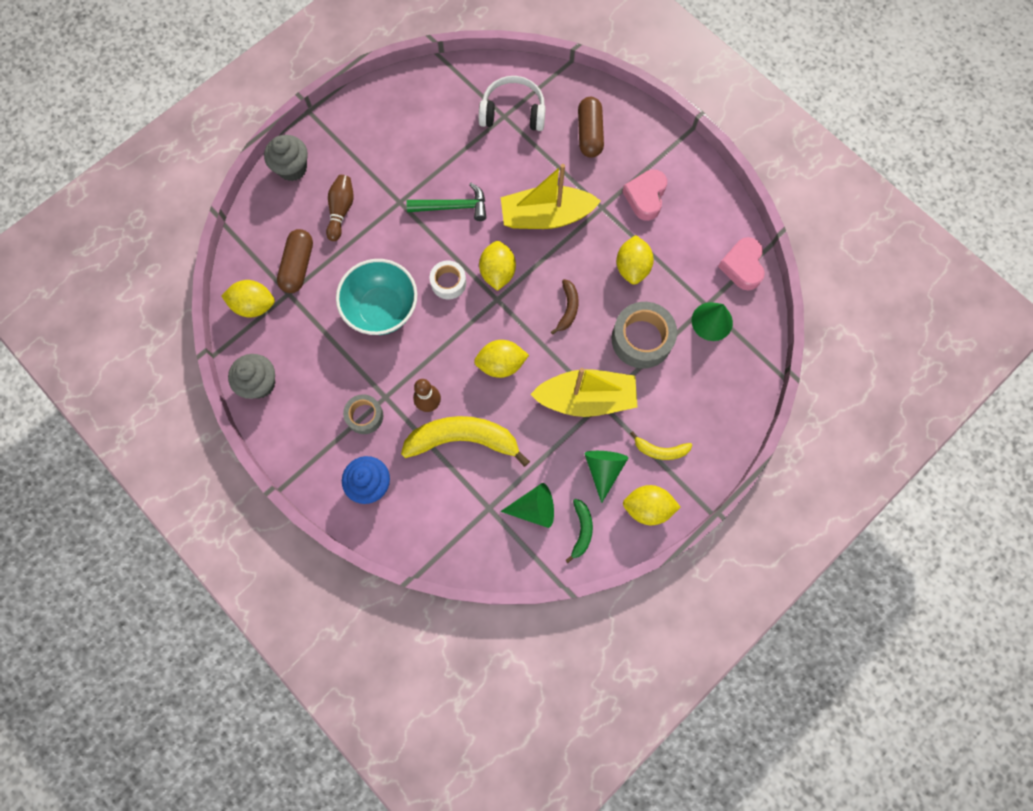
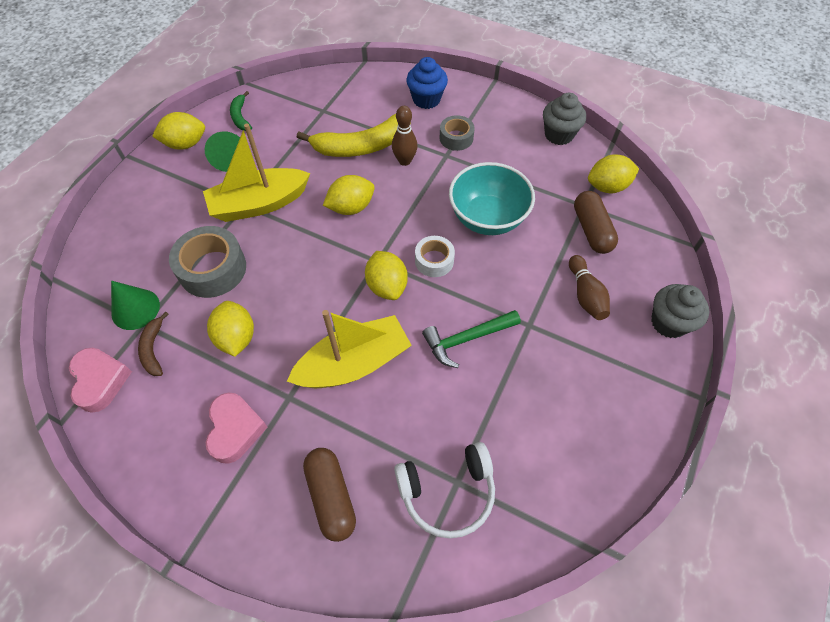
camera: 160 degrees right, 15 degrees down
green cone [500,483,554,528] -> none
brown banana [551,279,579,335] -> brown banana moved to [138,312,168,376]
yellow banana [630,431,692,460] -> none

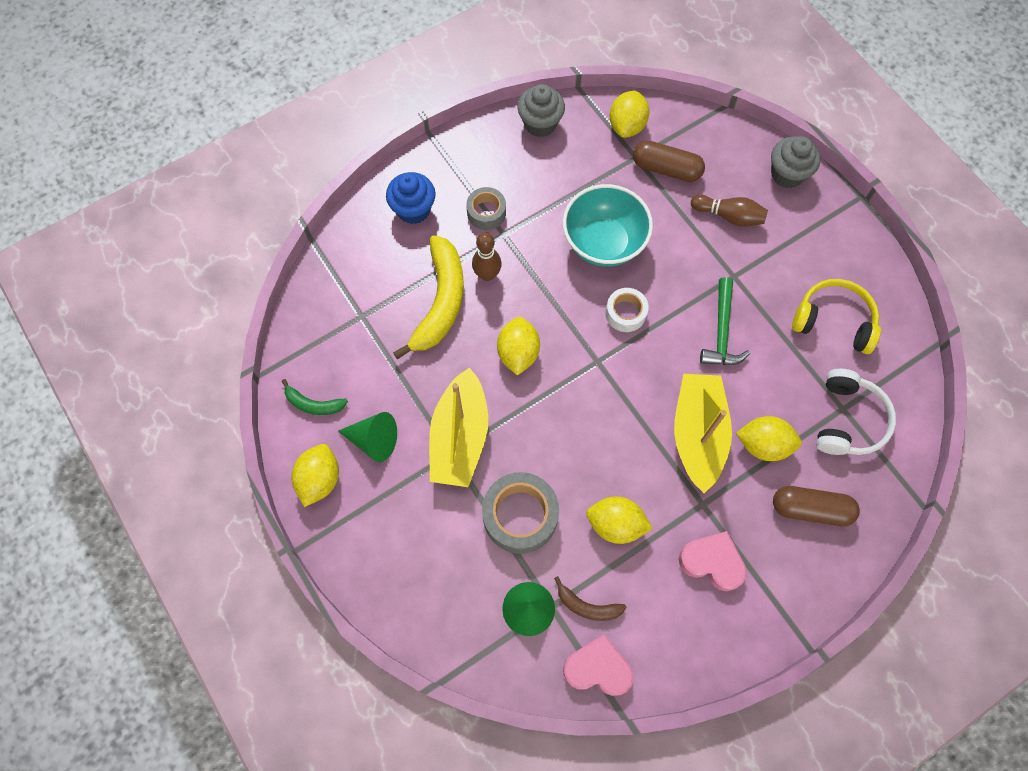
camera: 60 degrees left, 10 degrees up
yellow lemon [365,251,408,300] -> yellow lemon moved to [736,416,802,461]
none -> yellow headphones [792,279,881,354]

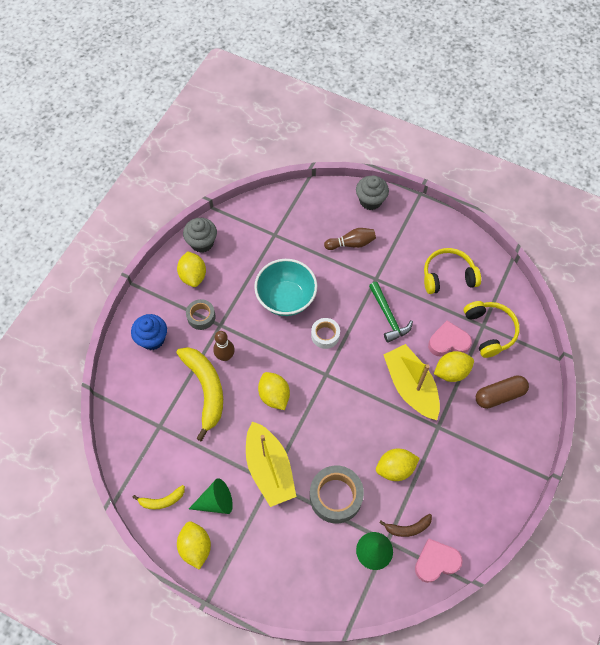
camera: 30 degrees left, 5 degrees down
green banana [282,379,348,415] -> yellow banana [132,485,185,510]
yellow lemon [610,91,649,138] -> yellow lemon moved to [177,251,206,287]
brown capsule [633,140,705,182] -> none
pink heart [679,531,747,591] -> pink heart moved to [428,321,472,357]
white headphones [816,369,896,455] -> yellow headphones [464,301,520,358]

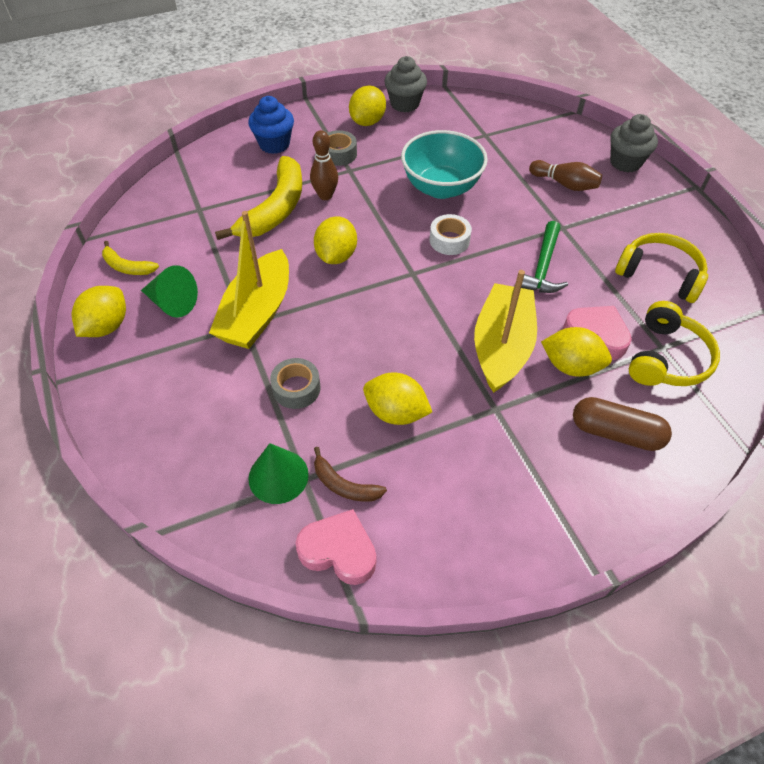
camera: 40 degrees right, 10 degrees down
grey tape [310,465,364,524] -> grey tape [270,358,320,409], size x0.59

